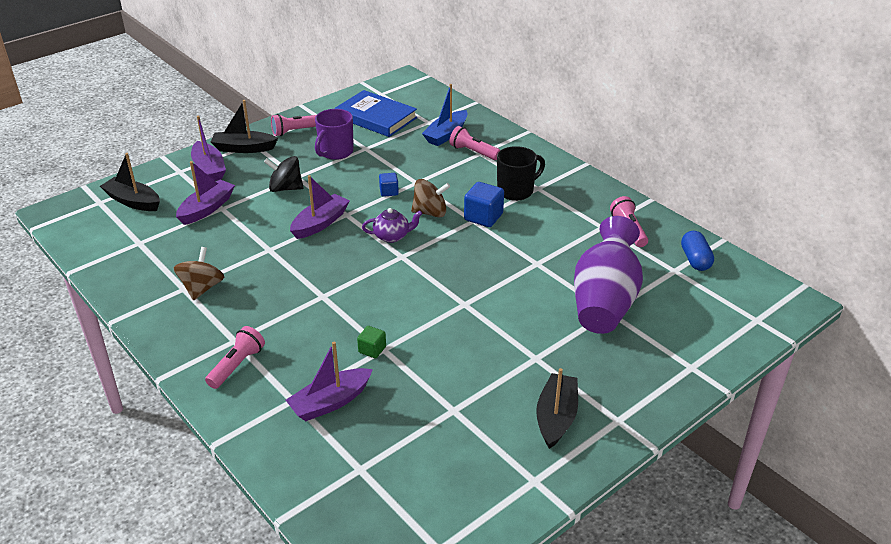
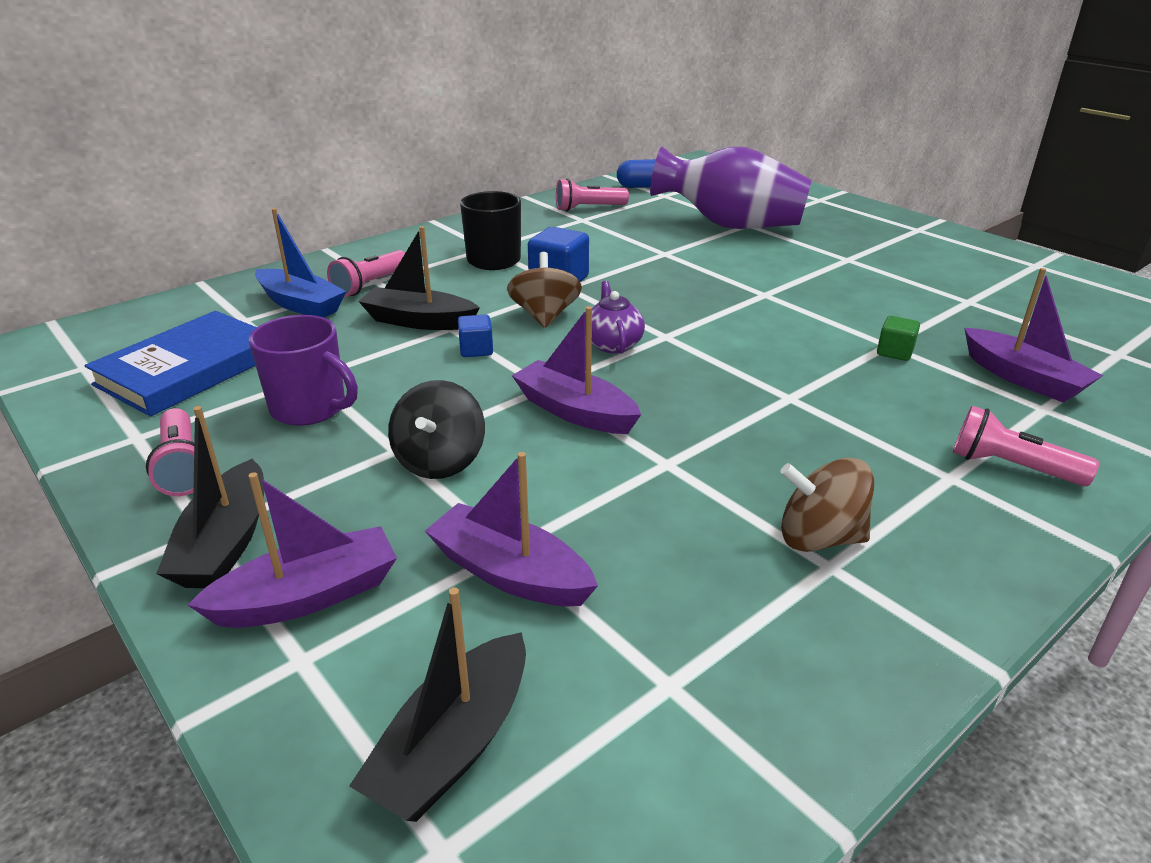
camera: 90 degrees left, 5 degrees down
black boat [536,368,578,449] -> black boat moved to [358,226,480,330]

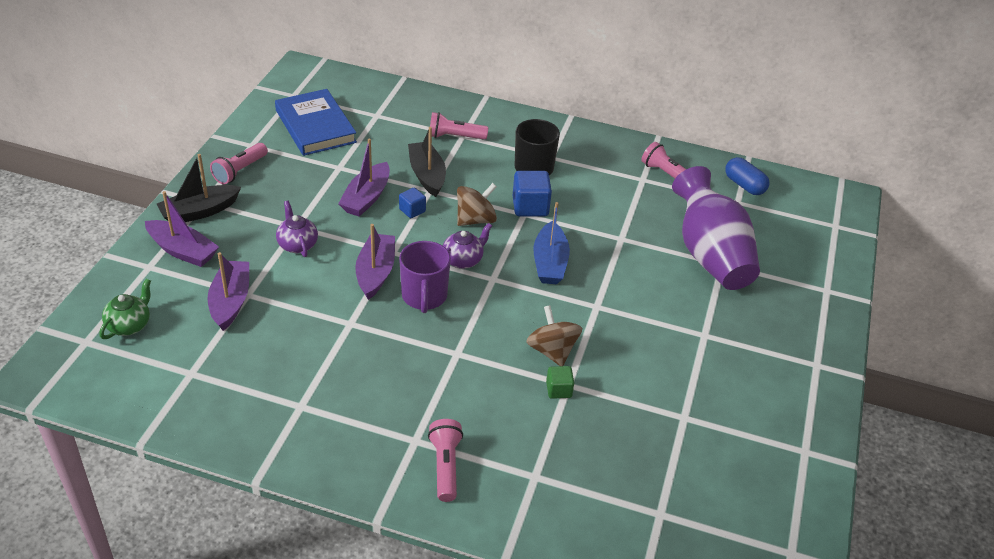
camera: 55 degrees right, 10 degrees up
blue book [84,311,257,416] -> blue book turned 60 degrees clockwise [275,89,357,156]
purple mug [249,315,358,426] -> purple mug moved to [399,241,451,313]
blue boat [255,208,346,317] -> blue boat moved to [534,202,570,284]
black boat [349,587,526,822] -> green teapot [99,279,151,339]
black spinning top [388,380,485,479] -> purple teapot [276,201,318,257]
brown spinning top [780,458,874,552] -> brown spinning top moved to [526,305,582,366]
purple boat [964,268,1103,403] -> purple boat moved to [338,139,390,217]

